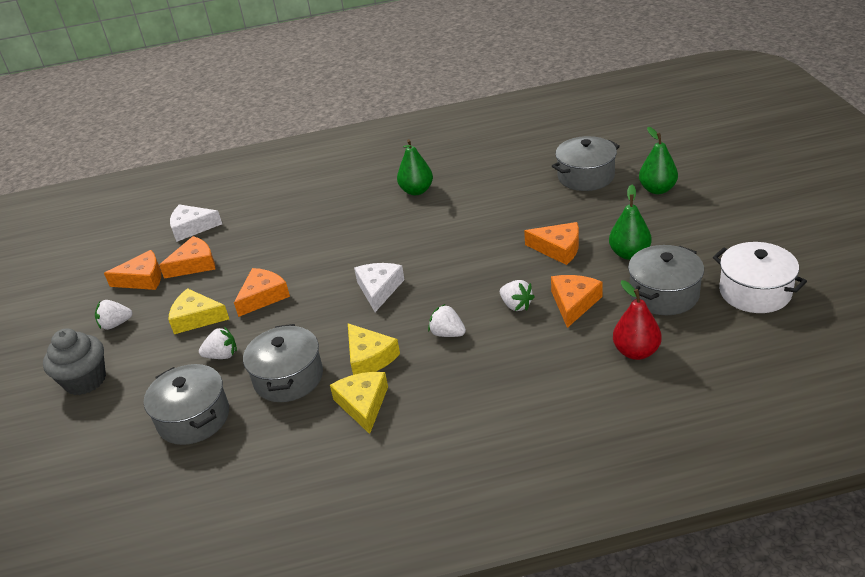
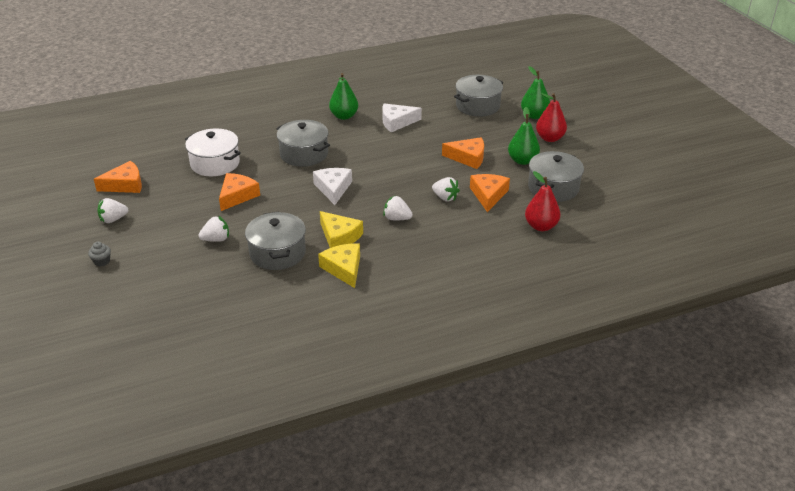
camera: 15 degrees left, 0 degrees up
grey cupcake [43,328,106,395] -> grey cupcake [88,242,111,267], size x0.45
grey pot [144,364,229,445] -> grey pot moved to [276,120,330,167]
orange cheese [159,236,215,279] -> none
yellow cheese [169,288,229,334] -> none
white cheese [170,204,222,242] -> white cheese moved to [382,103,422,132]
white pot [713,242,807,313] -> white pot moved to [185,128,241,176]
none -> red pear [536,93,567,142]

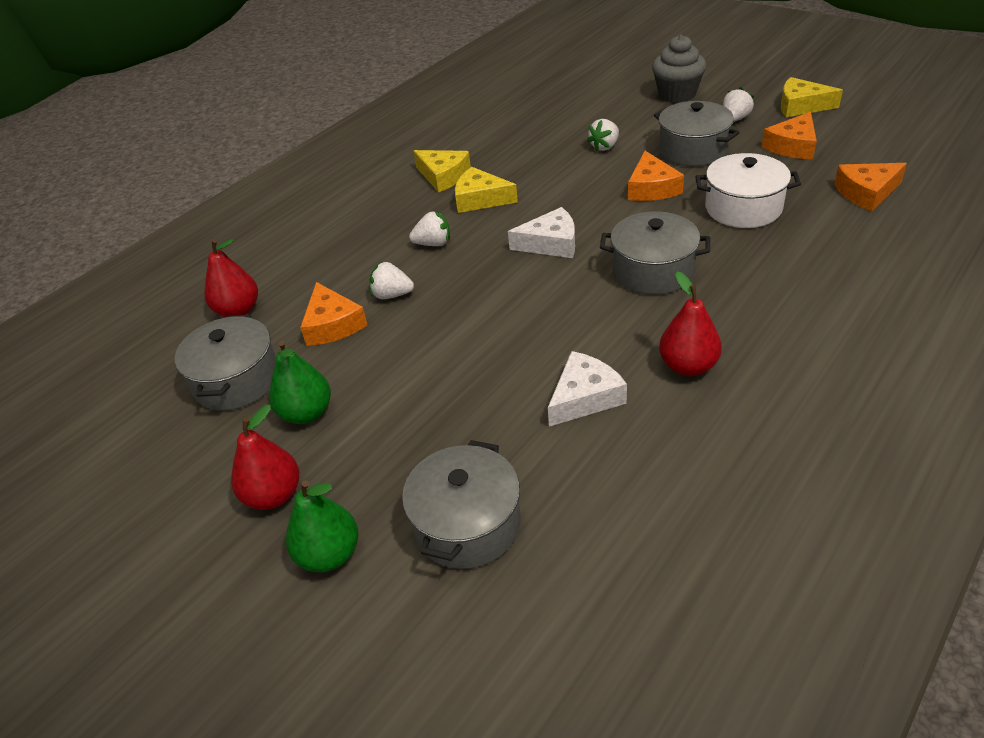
camera: 155 degrees right, 5 degrees up
grey cupcake [88,242,111,267] -> grey cupcake [652,35,706,103], size x2.23
grey pot [245,211,306,270] -> grey pot moved to [654,101,740,166]
white cheese [313,168,352,205] -> white cheese turned 60 degrees counterclockwise [508,207,575,258]
green pear [329,73,358,120] -> red pear [659,272,722,376]
orange cheese [442,137,484,169] -> orange cheese moved to [834,163,907,211]
none -> yellow cheese [781,77,843,117]

